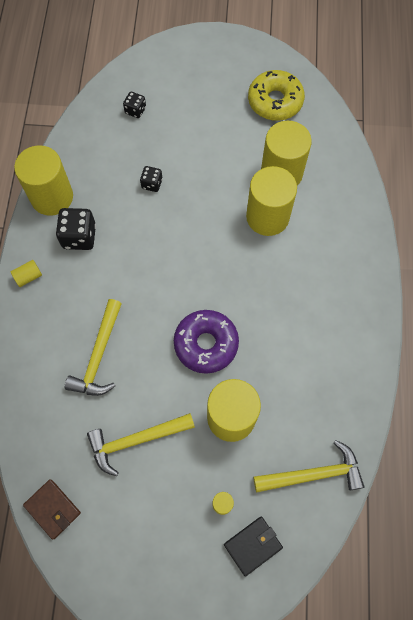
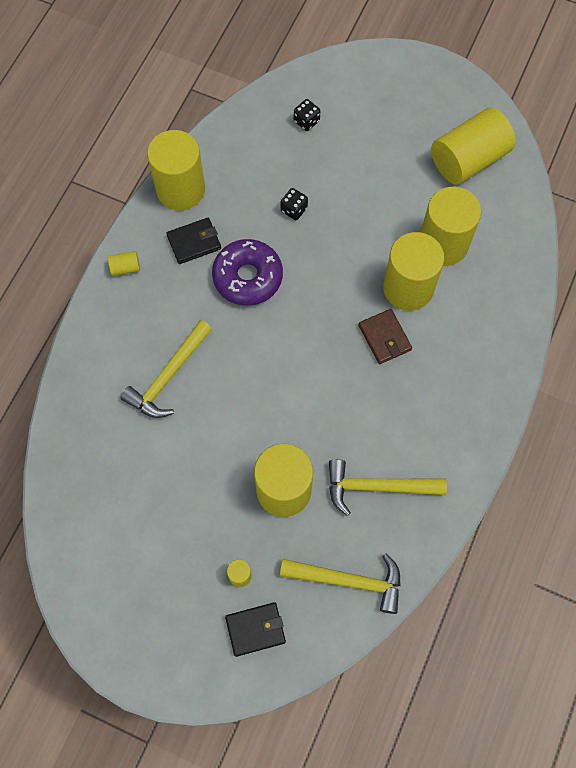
camera: 20 degrees right, 0 degrees up
brown wallet [23,479,81,539] -> brown wallet moved to [359,309,412,364]
black dice [56,208,96,250] -> black wallet [166,218,221,264]
yellow hammer [87,413,195,476] -> yellow hammer moved to [329,459,447,516]
purple donut [174,310,239,374] -> purple donut moved to [212,239,283,306]
yellow donut [248,70,305,121] -> yellow cylinder [431,107,516,185]

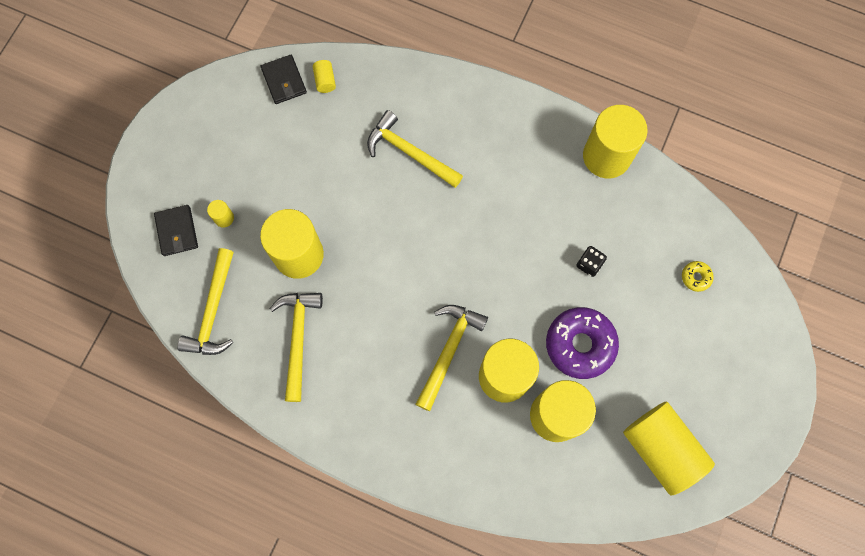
camera: 90 degrees right, 5 degrees up
yellow cylinder [108,251,140,276] -> yellow cylinder moved to [313,60,336,93]
black wallet [166,218,221,264] -> black wallet moved to [261,55,307,104]
purple donut [212,239,283,306] -> purple donut moved to [546,307,619,379]
black dice [294,99,320,131] -> yellow donut [682,261,714,292]
brown wallet [359,309,412,364] -> yellow hammer [415,305,488,411]

